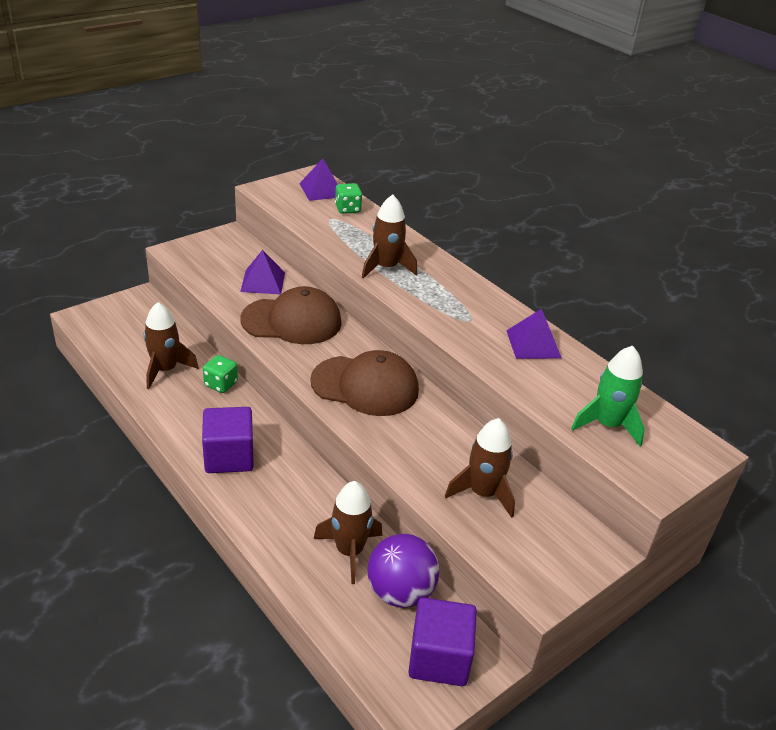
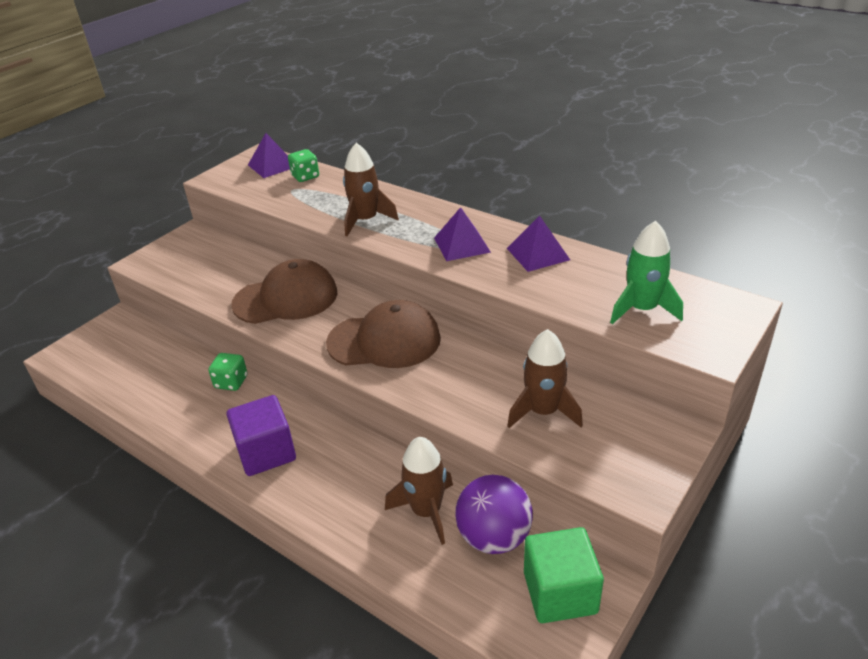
camera: 10 degrees left, 0 degrees up
brown rocket [143,302,199,389] -> none
purple pyramid [240,250,285,295] -> purple pyramid moved to [434,207,491,261]
purple cube [408,597,477,686] -> green cube [524,527,604,623]

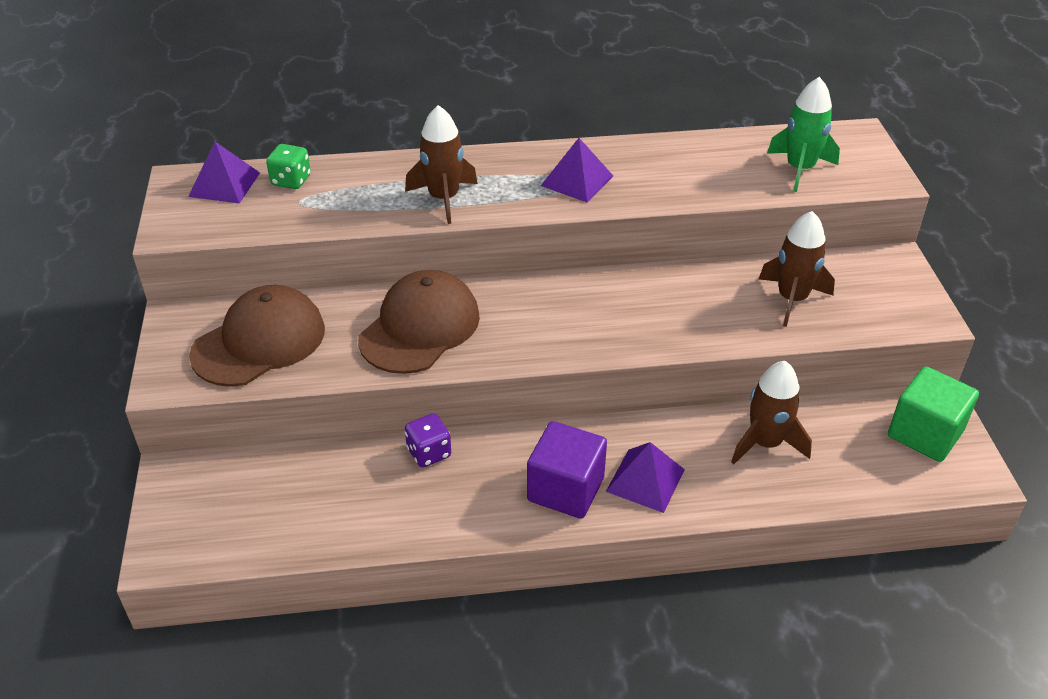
camera: 45 degrees left, 5 degrees up
green dice [208,353,248,391] -> purple dice [405,413,451,467]
brown cap [326,300,441,368] -> brown cap moved to [189,285,325,387]
purple ball [455,475,533,554] -> none
purple pyramid [507,216,570,272] -> purple pyramid moved to [606,442,685,513]

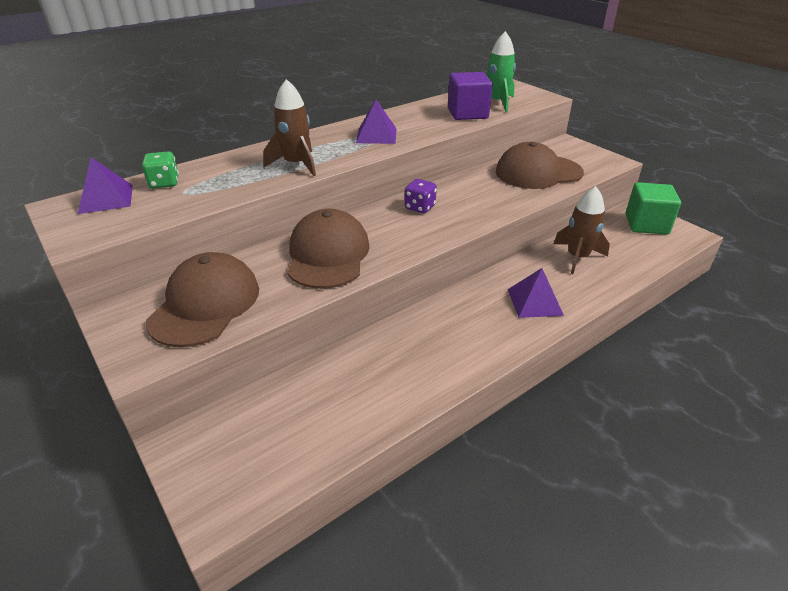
camera: 30 degrees left, 5 degrees down
purple dice [405,413,451,467] -> purple dice moved to [405,179,437,213]
purple cube [527,421,607,519] -> purple cube moved to [448,72,493,120]
brown rocket [759,211,835,327] -> brown cap [496,142,584,189]

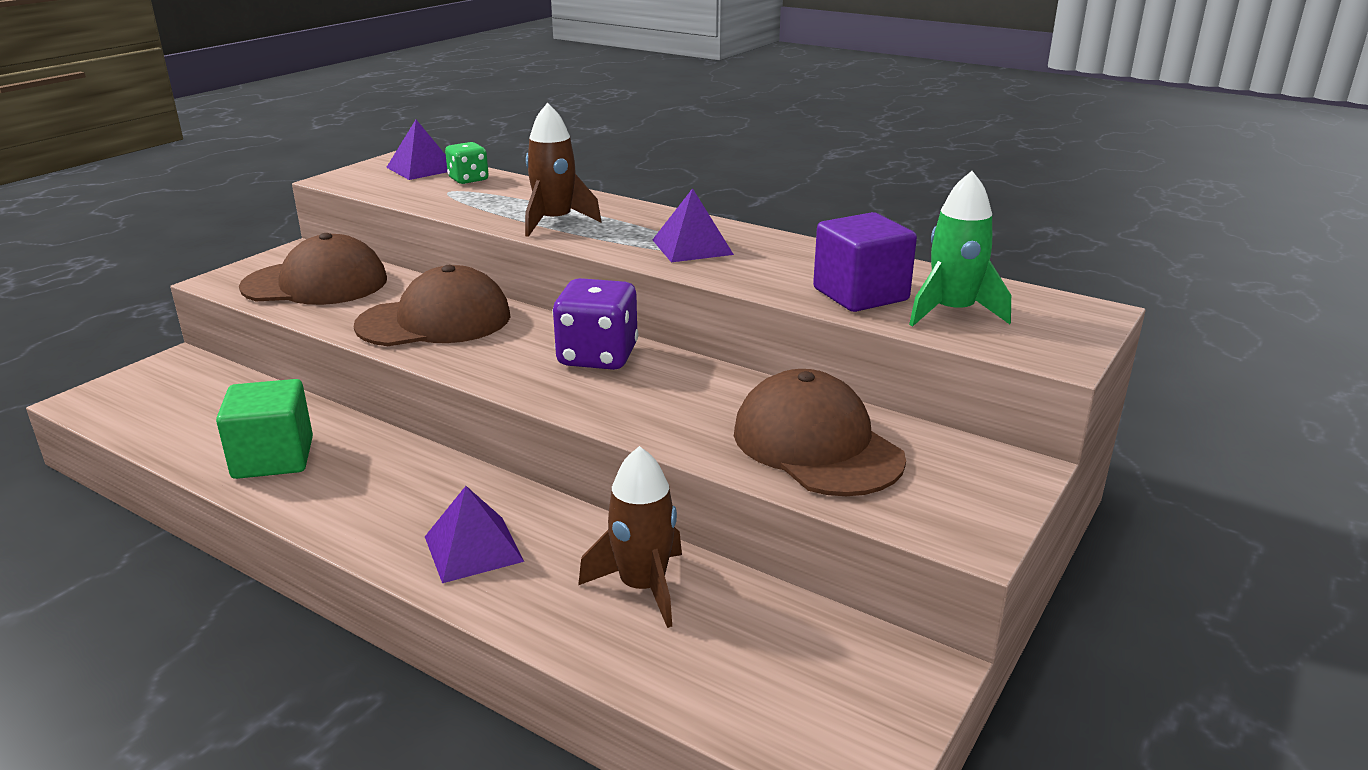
camera: 70 degrees right, 10 degrees down
purple dice [405,179,437,213] -> purple dice [552,278,638,370], size x1.68
green cube [625,182,681,235] -> green cube moved to [216,379,313,479]

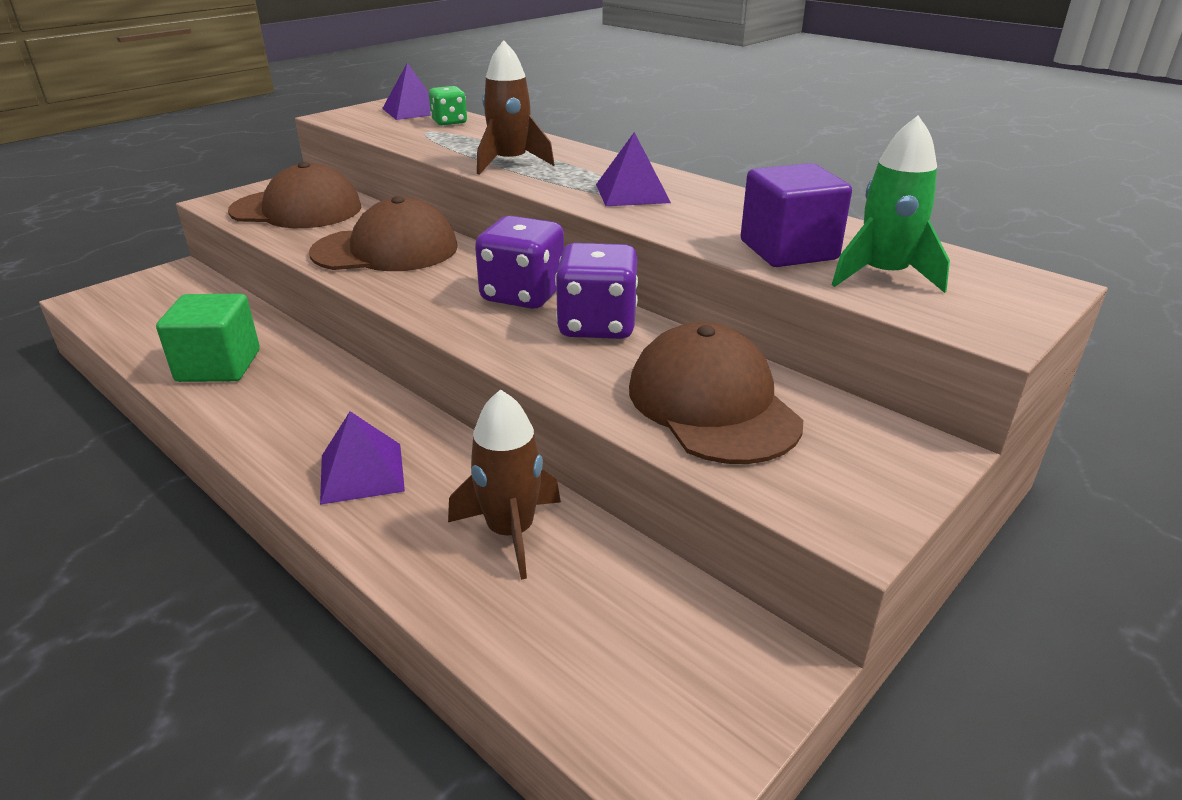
camera: 10 degrees right, 5 degrees up
none -> purple dice [555,243,638,339]

